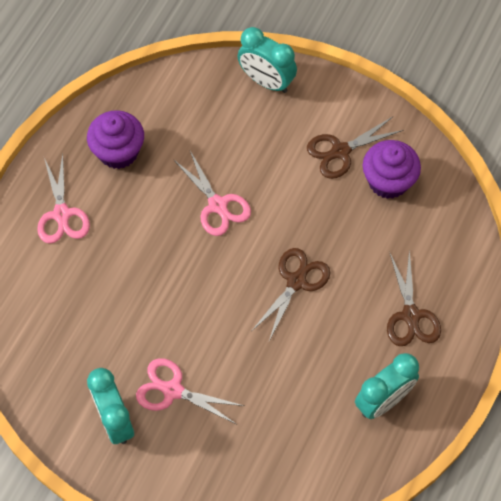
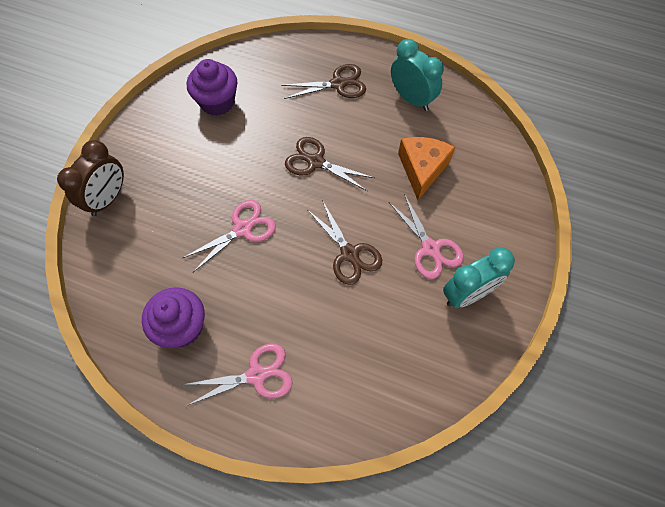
camera: 95 degrees left, 0 degrees up
pink scissors [136,358,244,424] -> pink scissors turned 45 degrees counterclockwise [389,194,464,279]
turquoise clock [238,27,297,93] -> brown clock [57,140,124,216]
brown scissors [307,117,403,179] -> brown scissors moved to [308,200,382,285]
none -> orange cheese [398,137,455,200]

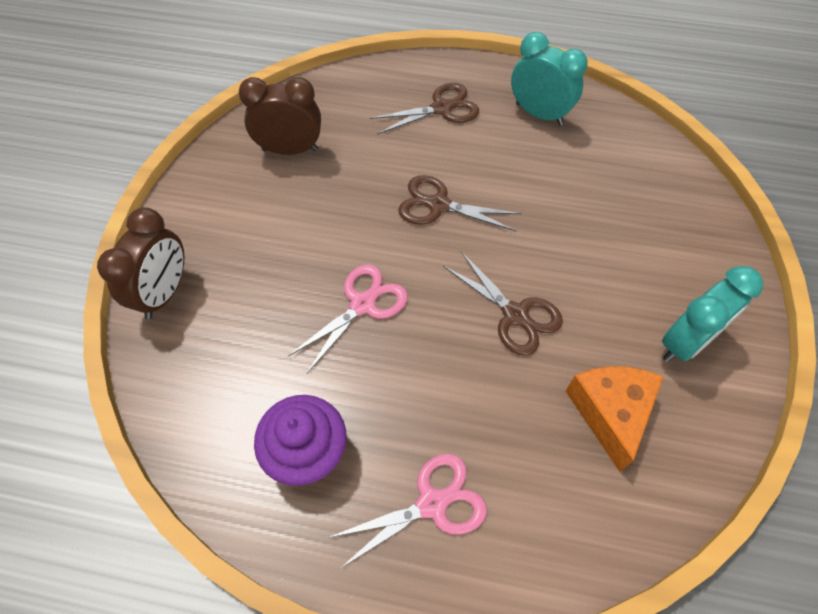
camera: 10 degrees left, 5 degrees down
purple cupcake [187,59,238,116] -> brown clock [239,77,321,155]
pink scissors [389,194,464,279] -> none
orange cheese [398,137,455,200] -> orange cheese moved to [566,366,663,472]

